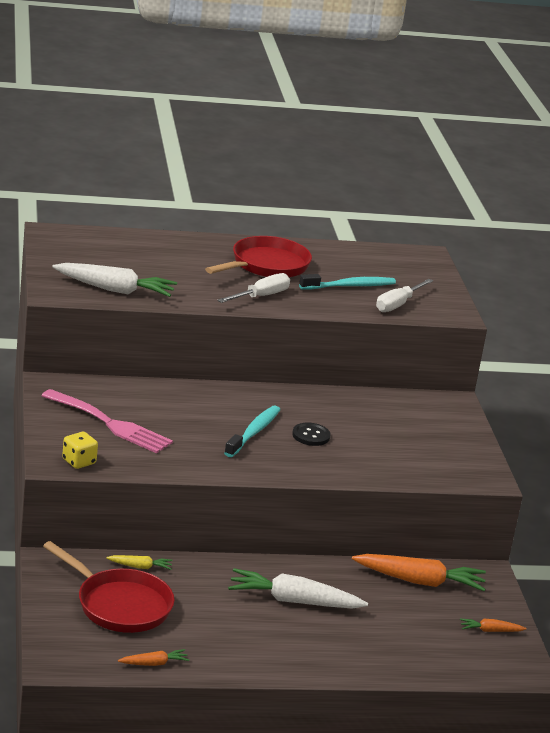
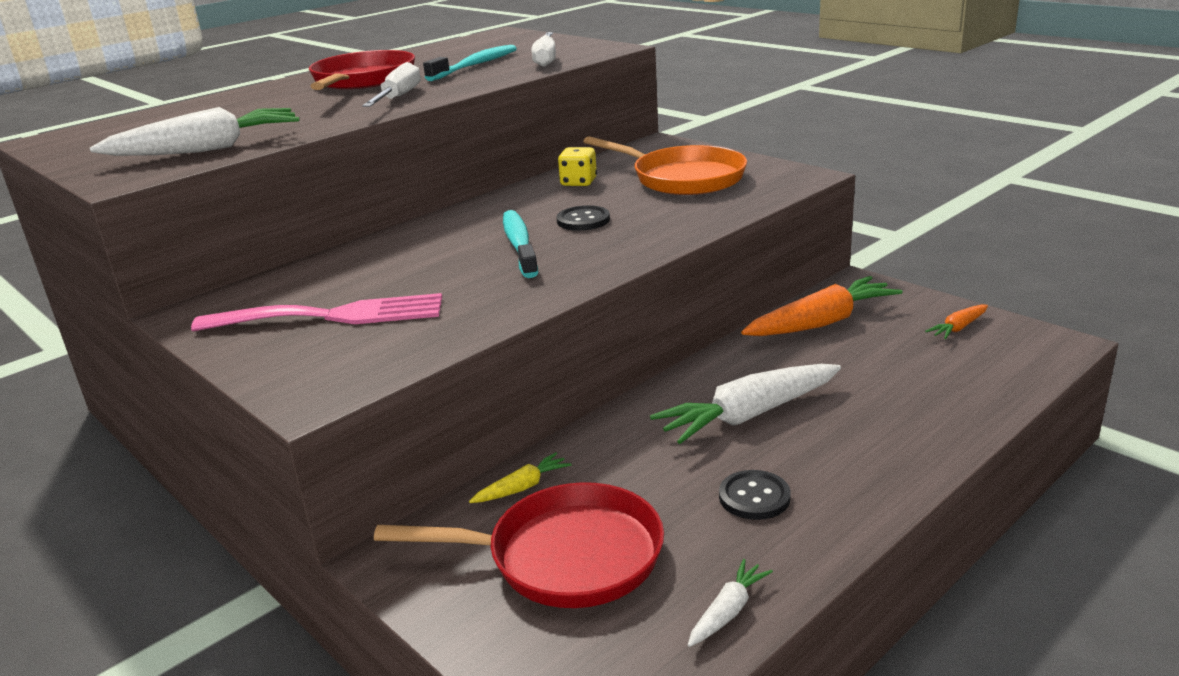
camera: 30 degrees left, 0 degrees up
yellow dice [62,432,98,469] -> yellow dice moved to [558,147,597,186]
orange carrot [118,649,189,666] -> white carrot [688,559,773,647]
none -> orange pan [583,136,747,195]
none -> black button [719,470,791,520]

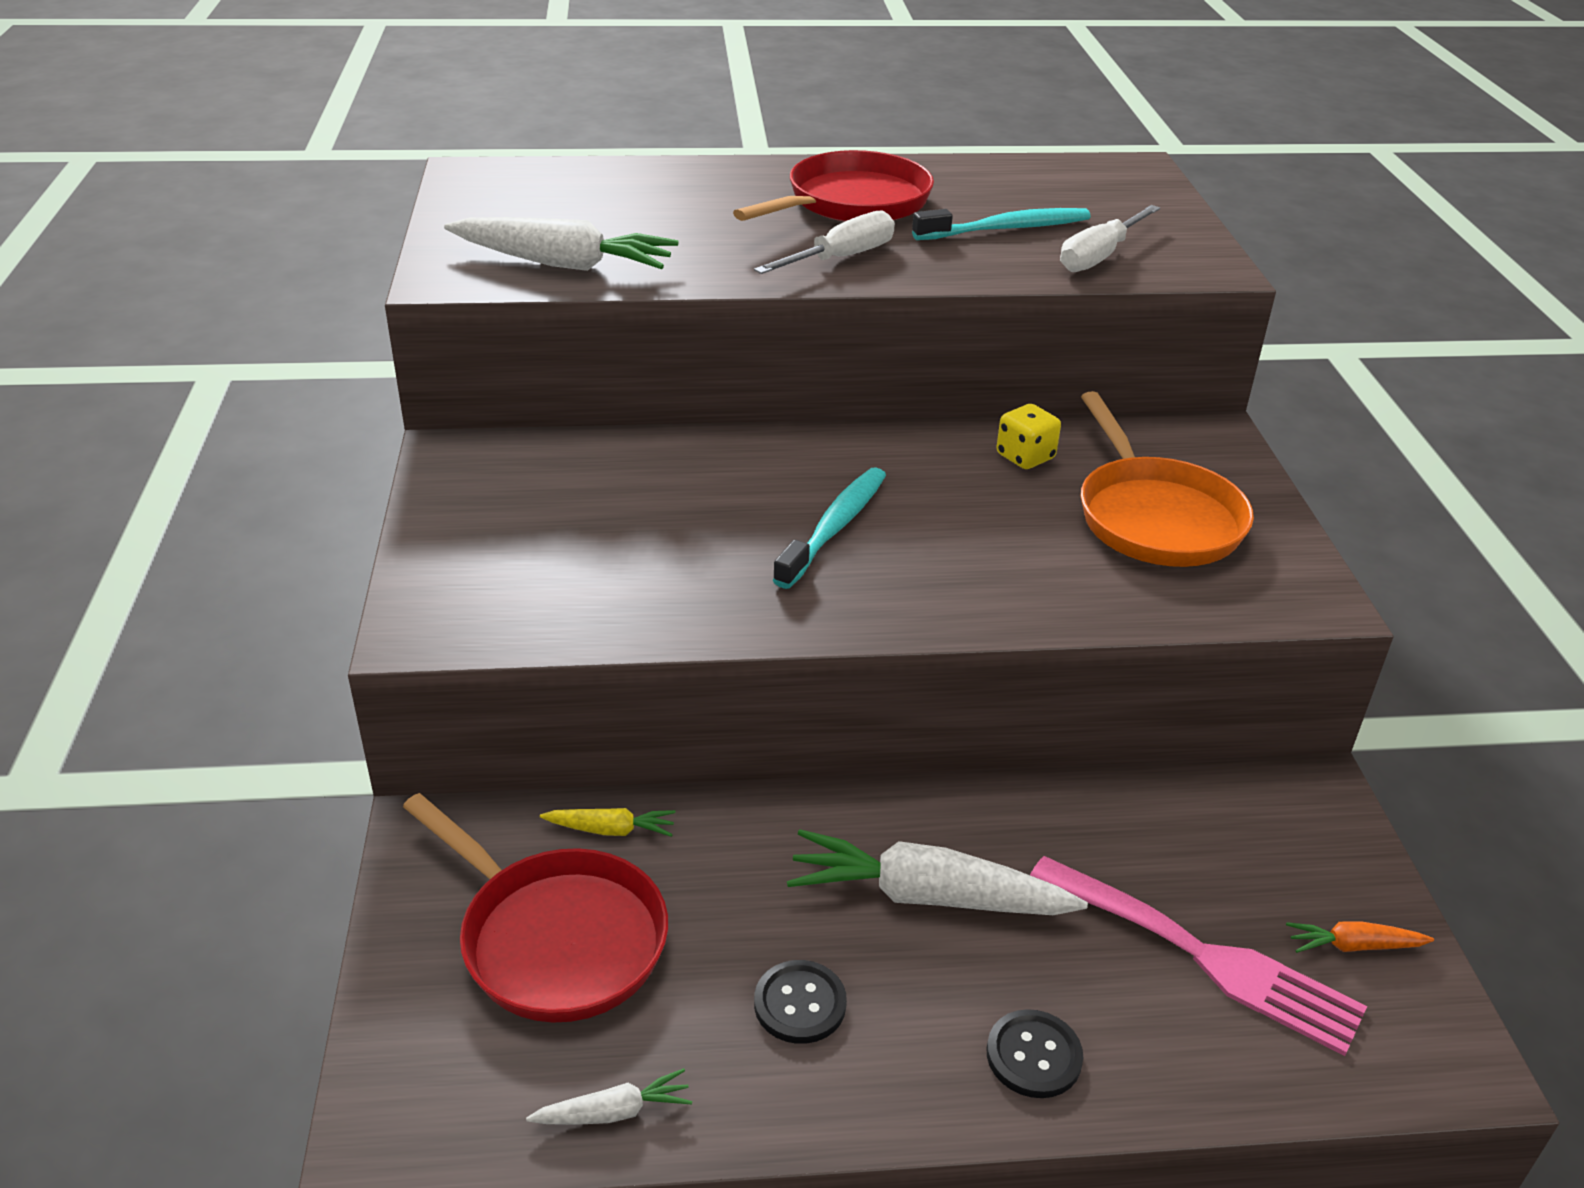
camera: 35 degrees right, 10 degrees up
pink fork [191,293,442,332] -> pink fork moved to [1030,856,1367,1056]
black button [557,205,610,231] -> black button moved to [987,1009,1083,1098]
orange carrot [741,276,903,336] -> none

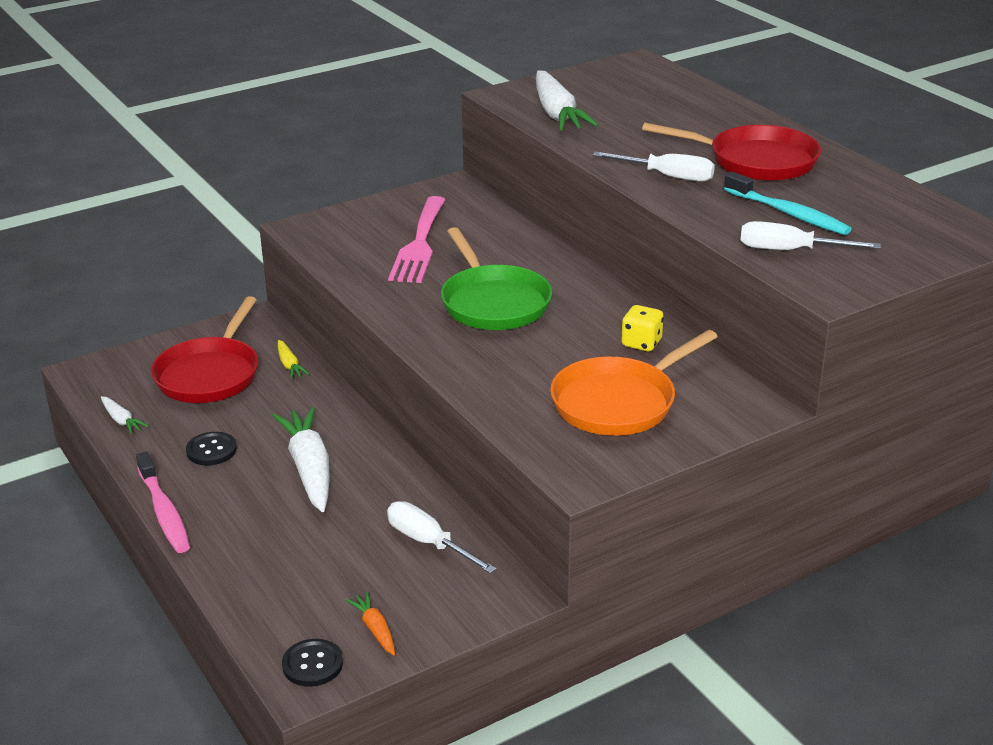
camera: 65 degrees right, 5 degrees down
turquoise toothbrush [773,467,886,589] -> green pan [441,227,552,330]
black button [987,1009,1083,1098] -> black button moved to [282,639,343,687]
pink fork [1030,856,1367,1056] -> pink fork moved to [388,196,446,283]
none -> pink toothbrush [136,452,190,553]
none -> white screwdriver [387,501,497,574]

